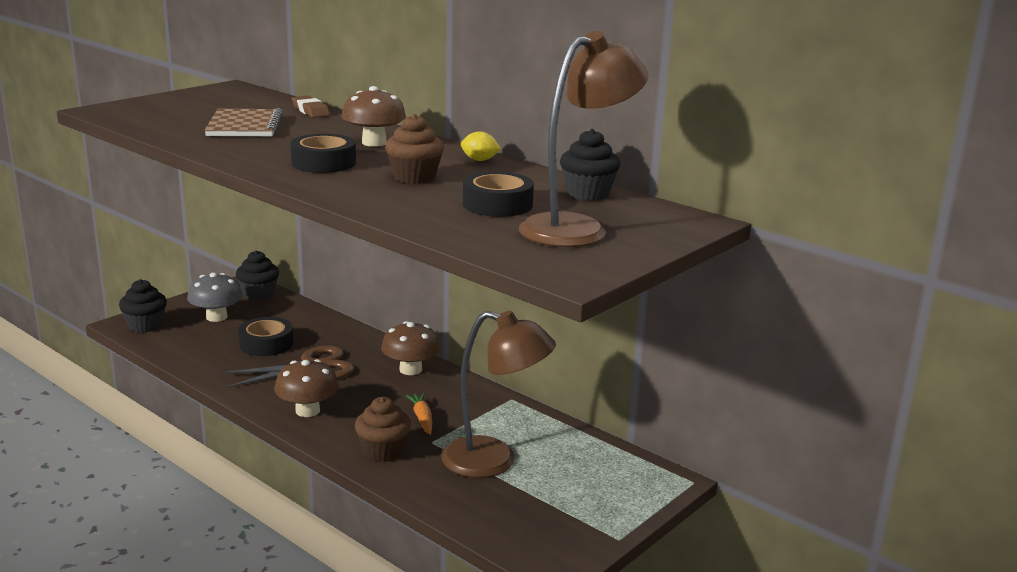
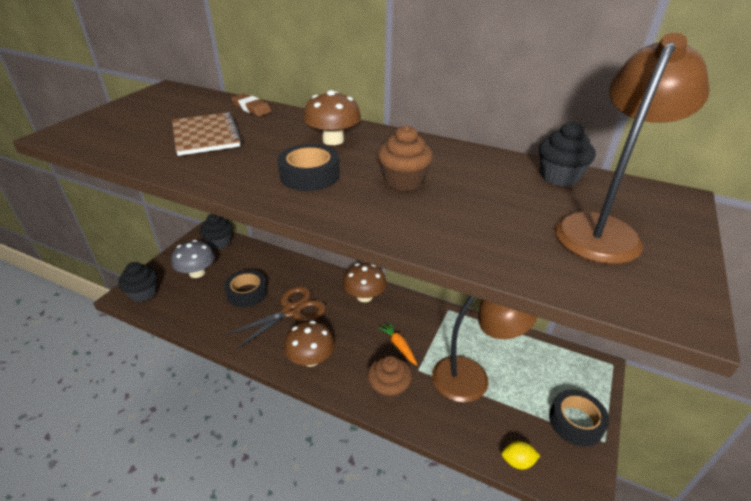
camera: 15 degrees left, 15 degrees up
yellow lemon [461,131,501,161] -> yellow lemon moved to [502,441,540,470]
black tape [463,171,534,217] -> black tape moved to [549,390,609,447]

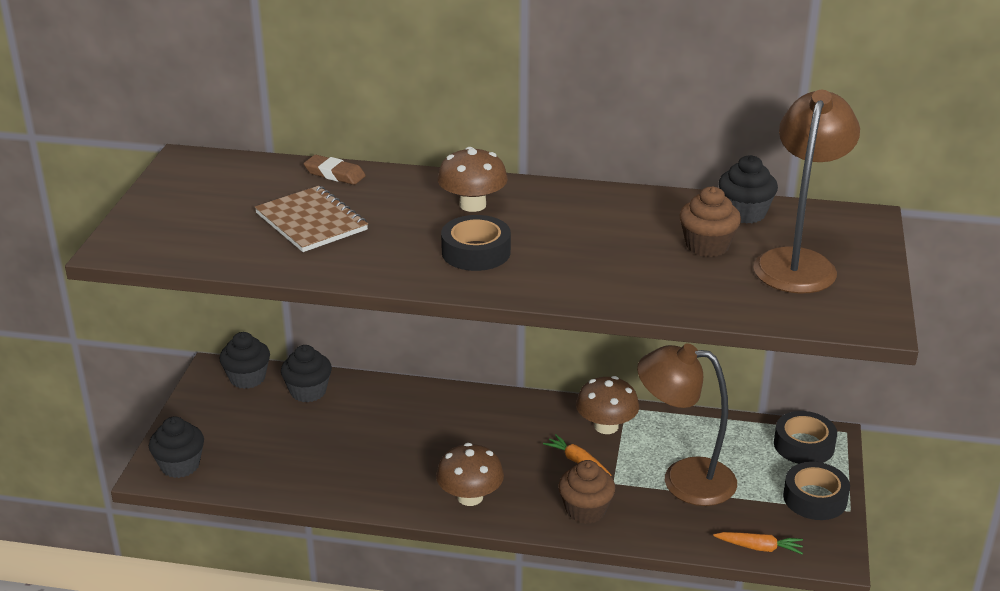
camera: 15 degrees left, 5 degrees down
grey mushroom [171,240,215,278] -> none
black tape [224,270,268,307] -> black tape moved to [774,411,837,464]
brown scissors [226,286,326,349] -> none
brown mushroom [343,263,387,302] -> brown mushroom moved to [576,376,639,434]
brown cupcake [378,125,433,191] -> brown cupcake moved to [679,186,741,257]
brown lamp [432,296,537,403] -> brown lamp turned 150 degrees counterclockwise [637,343,737,506]
yellow lemon [502,441,540,470] -> orange carrot [713,532,803,554]
none -> black cupcake [281,345,332,402]

